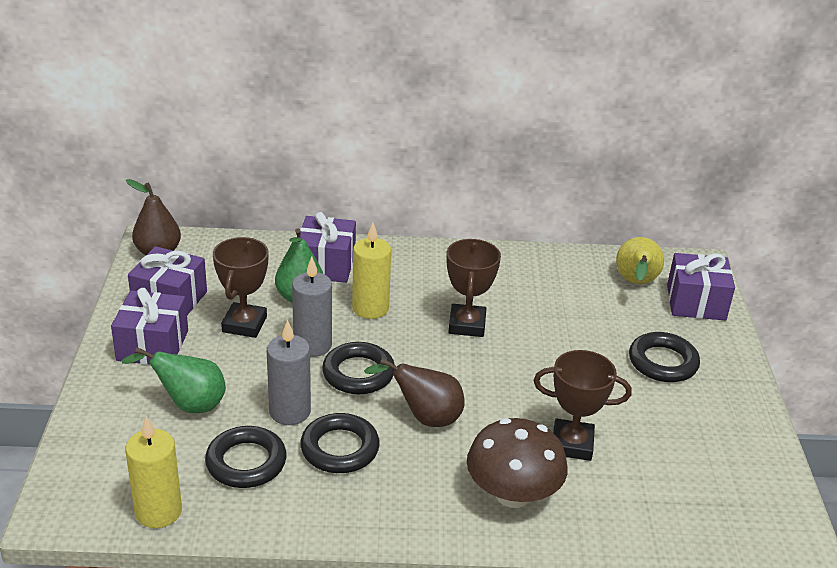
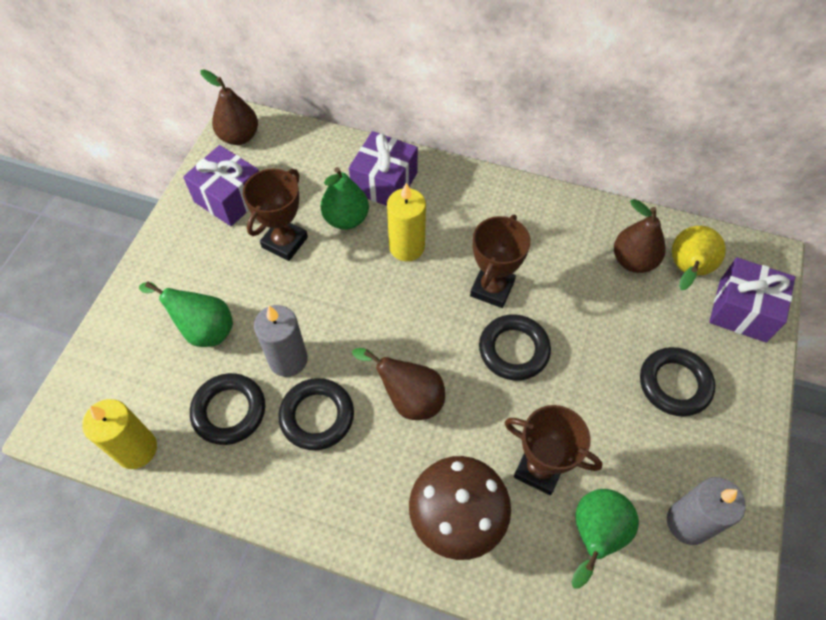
camera: 20 degrees right, 25 degrees up
purple gift [111,288,188,365] -> none
grey candle [292,257,332,357] -> grey candle moved to [667,477,746,545]
black ring [322,342,395,394] -> black ring moved to [479,314,551,381]
none -> green pear [571,489,639,589]
none -> brown pear [614,199,666,273]

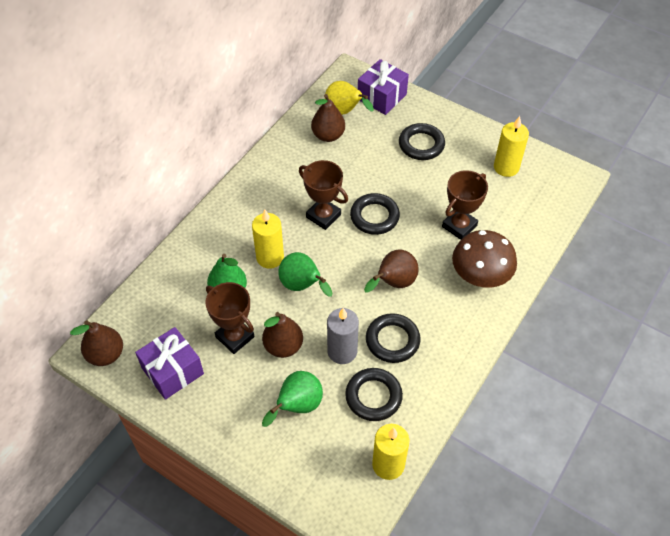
camera: 75 degrees left, 5 degrees down
purple gift [349,131,418,206] -> none
green pear [571,489,639,589] -> green pear moved to [278,252,333,297]
grey candle [667,477,746,545] -> yellow candle [494,116,529,177]
none -> brown pear [262,312,303,358]

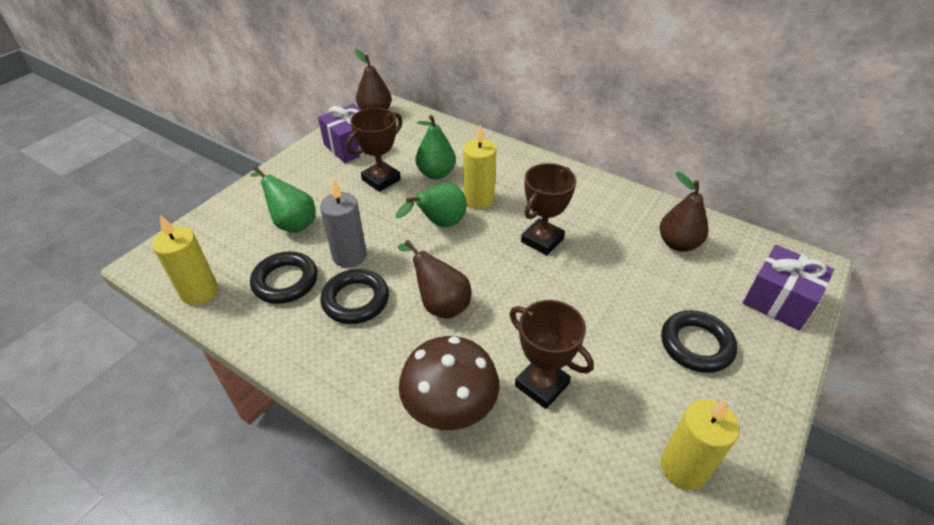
camera: 90 degrees right, 10 degrees down
brown pear [262,312,303,358] -> none
yellow pear [325,81,374,115] -> none
black ring [350,193,400,235] -> none

